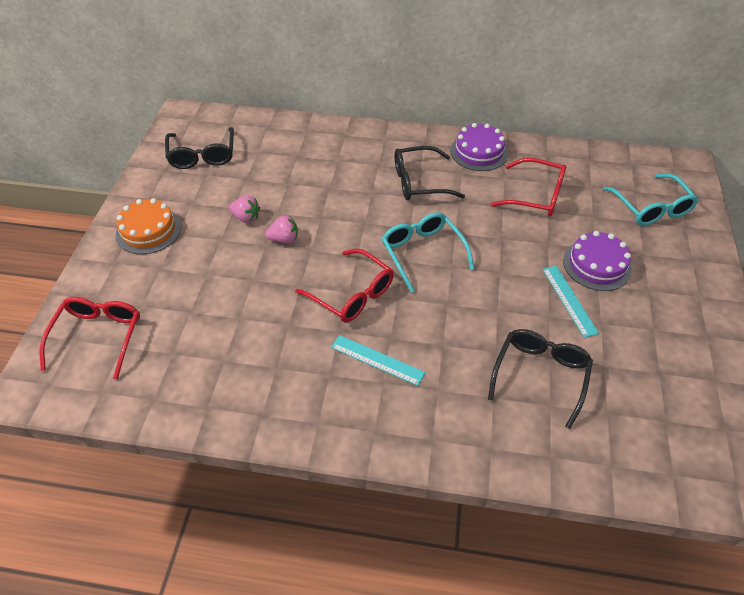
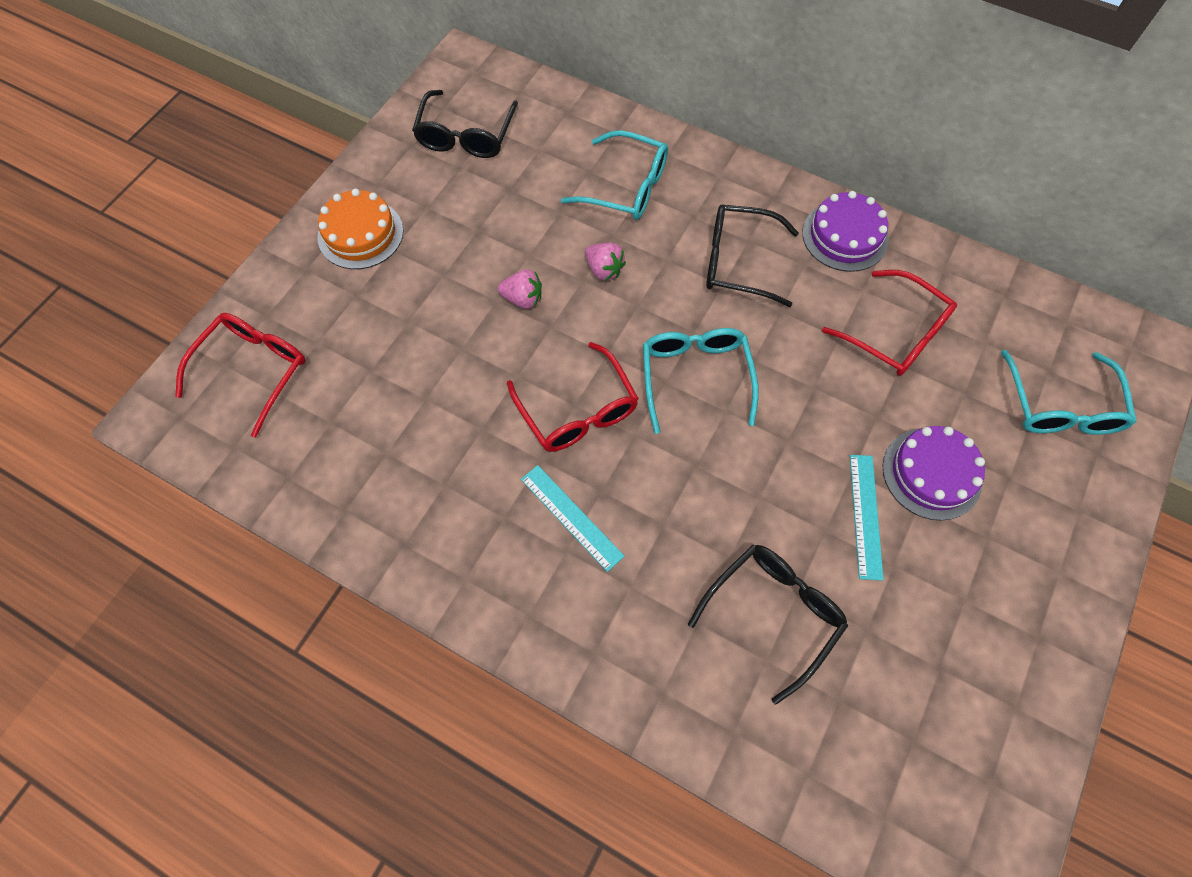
camera: 20 degrees right, 15 degrees up
pink strawberry [229,196,260,223] -> pink strawberry moved to [585,243,626,281]
none -> turquoise glasses [561,130,668,220]

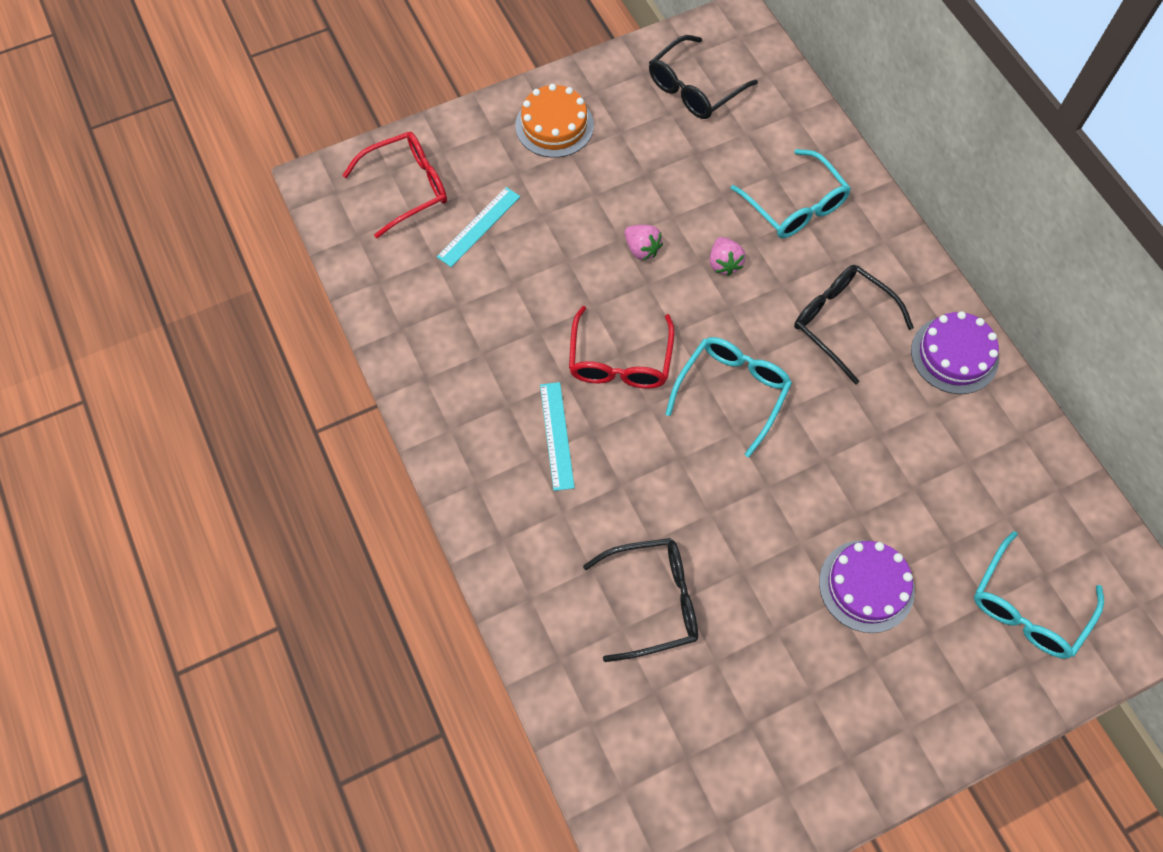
camera: 35 degrees right, 0 degrees up
red glasses [822,270,957,376] -> none
turquoise ruler [850,455,884,581] -> turquoise ruler moved to [437,187,520,267]

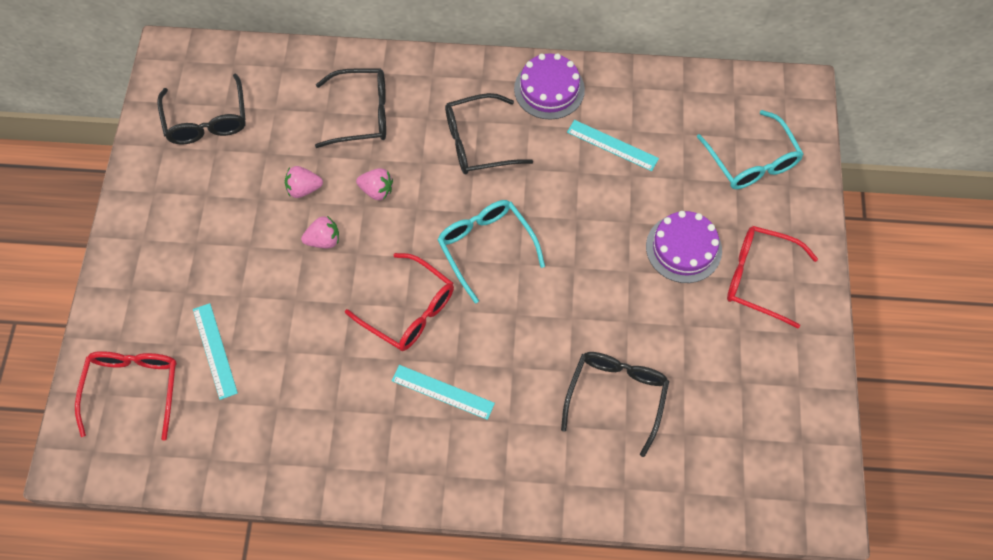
camera: 60 degrees left, 0 degrees up
orange cake [515,84,594,158] -> none
turquoise glasses [731,149,851,238] -> black glasses [315,69,386,148]
none -> pink strawberry [285,166,323,198]
none -> turquoise ruler [567,120,659,171]
none -> red glasses [727,226,818,328]

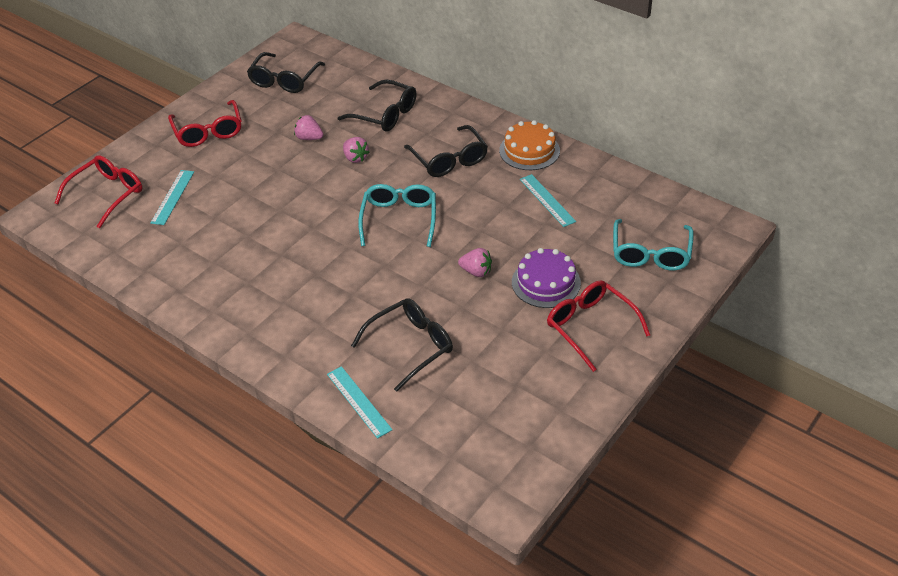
camera: 35 degrees right, 20 degrees down
pink strawberry [301,216,339,248] -> pink strawberry moved to [458,248,492,277]
red glasses [345,253,454,351] -> red glasses moved to [168,100,241,147]
turquoise ruler [392,365,495,420] -> turquoise ruler moved to [327,366,393,439]
black glasses [445,93,533,174] -> black glasses turned 135 degrees counterclockwise [404,125,488,177]
purple cake [514,53,585,120] -> orange cake [499,120,560,170]

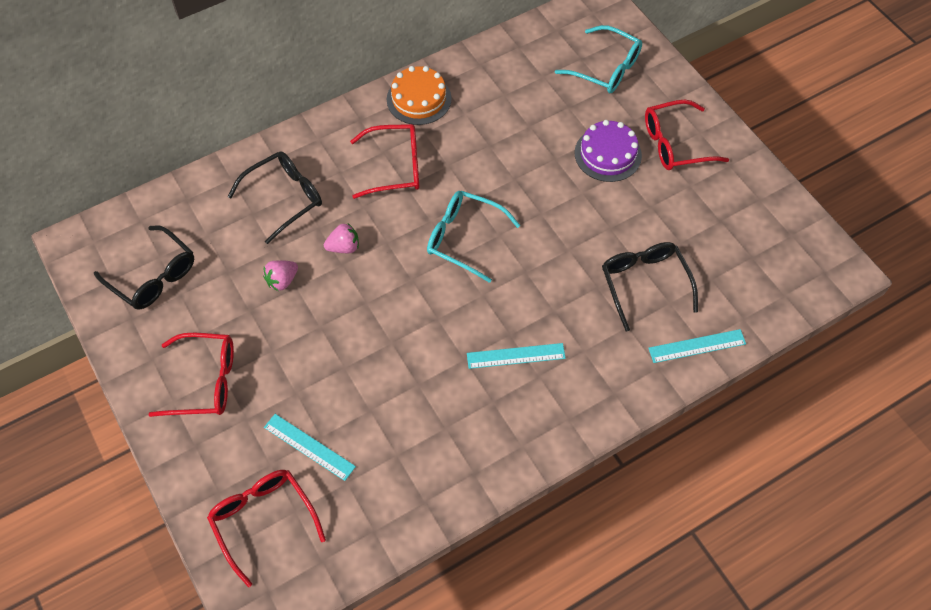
camera: 70 degrees left, 15 degrees up
black glasses [404,125,488,177] -> red glasses [350,124,419,199]
pink strawberry [458,248,492,277] -> none
turquoise ruler [520,174,576,227] -> turquoise ruler moved to [467,343,566,369]

